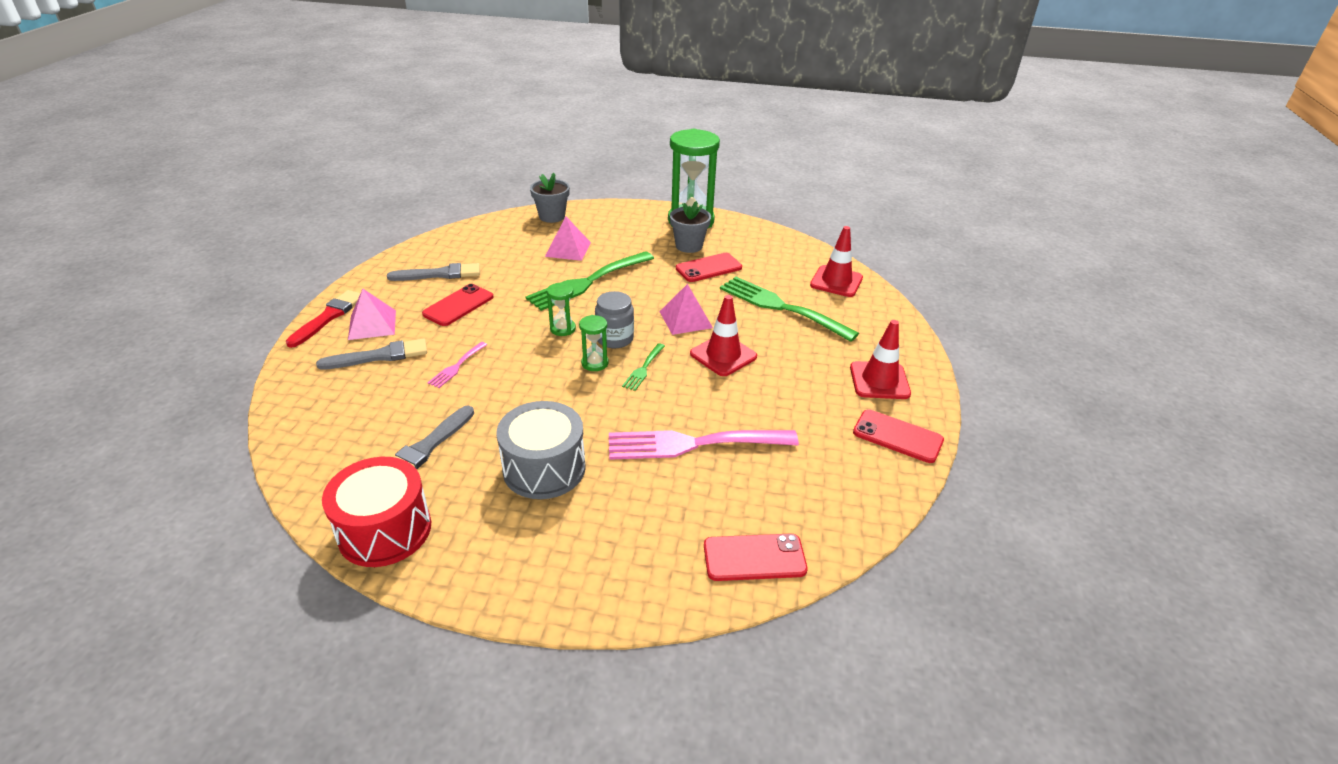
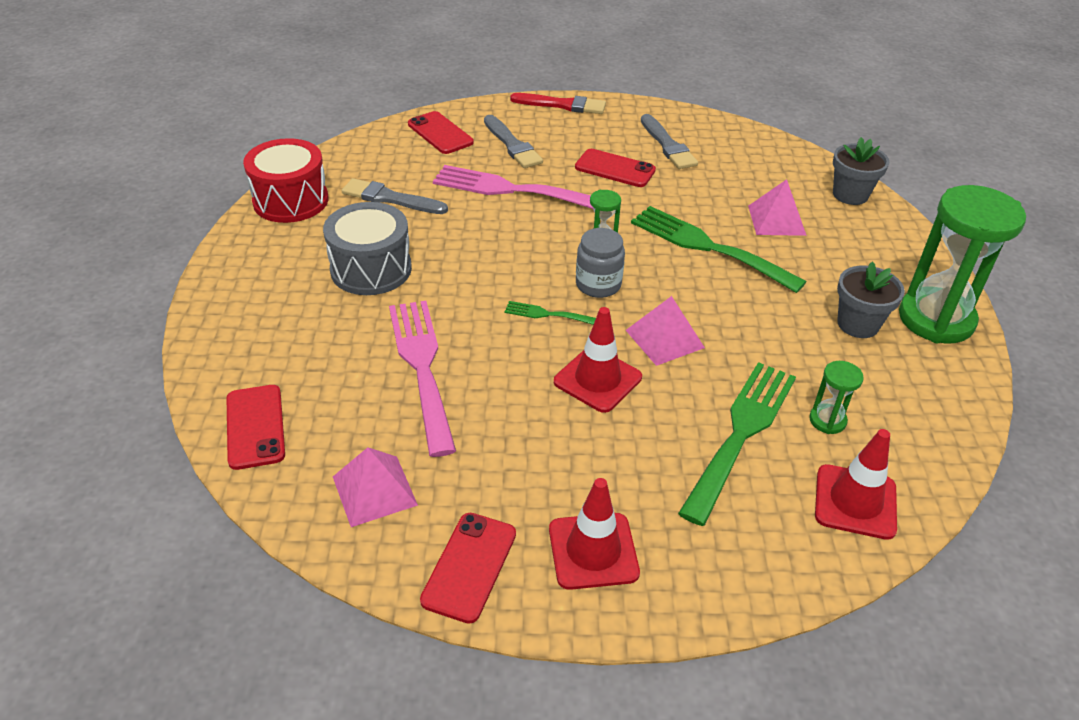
camera: 80 degrees right, 5 degrees up
pink pyramid [348,289,396,340] -> pink pyramid moved to [333,447,418,527]
pink fork [427,342,487,388] -> pink fork [433,165,594,209], size x2.17
green hourglass [579,315,609,371] -> green hourglass moved to [809,361,864,434]
red phone [676,253,742,282] -> red phone moved to [408,111,474,154]

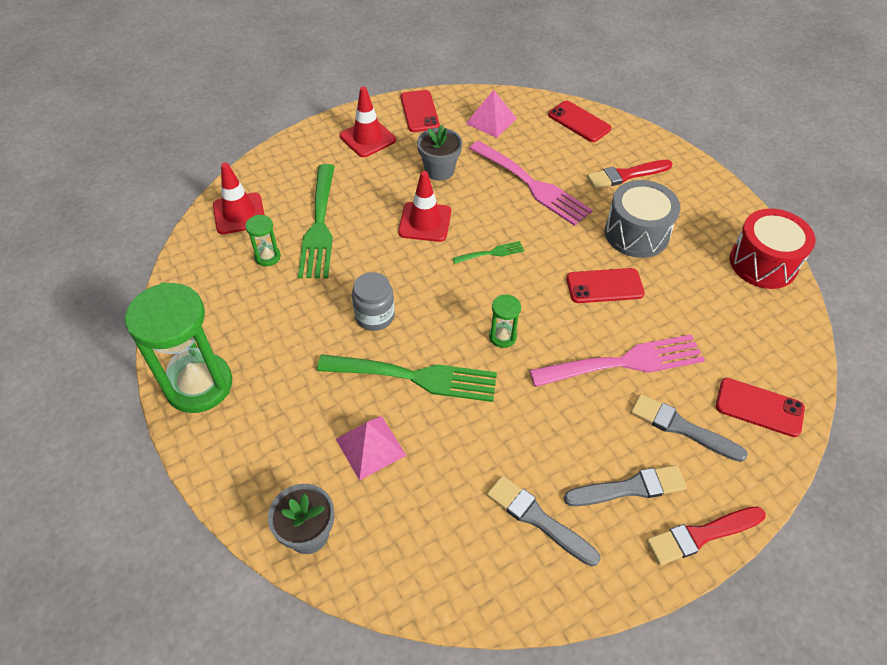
camera: 150 degrees right, 10 degrees up
grey brush [342,178,448,214] -> grey brush moved to [564,465,687,506]
red phone [575,149,656,187] -> red phone moved to [566,268,645,303]
grey jar [576,228,625,298] -> grey jar moved to [352,272,395,331]
pink pyramid [626,296,705,366] -> none
grey flower pot [837,261,905,338] -> grey flower pot moved to [417,125,462,181]
none -> red brush [587,160,673,189]

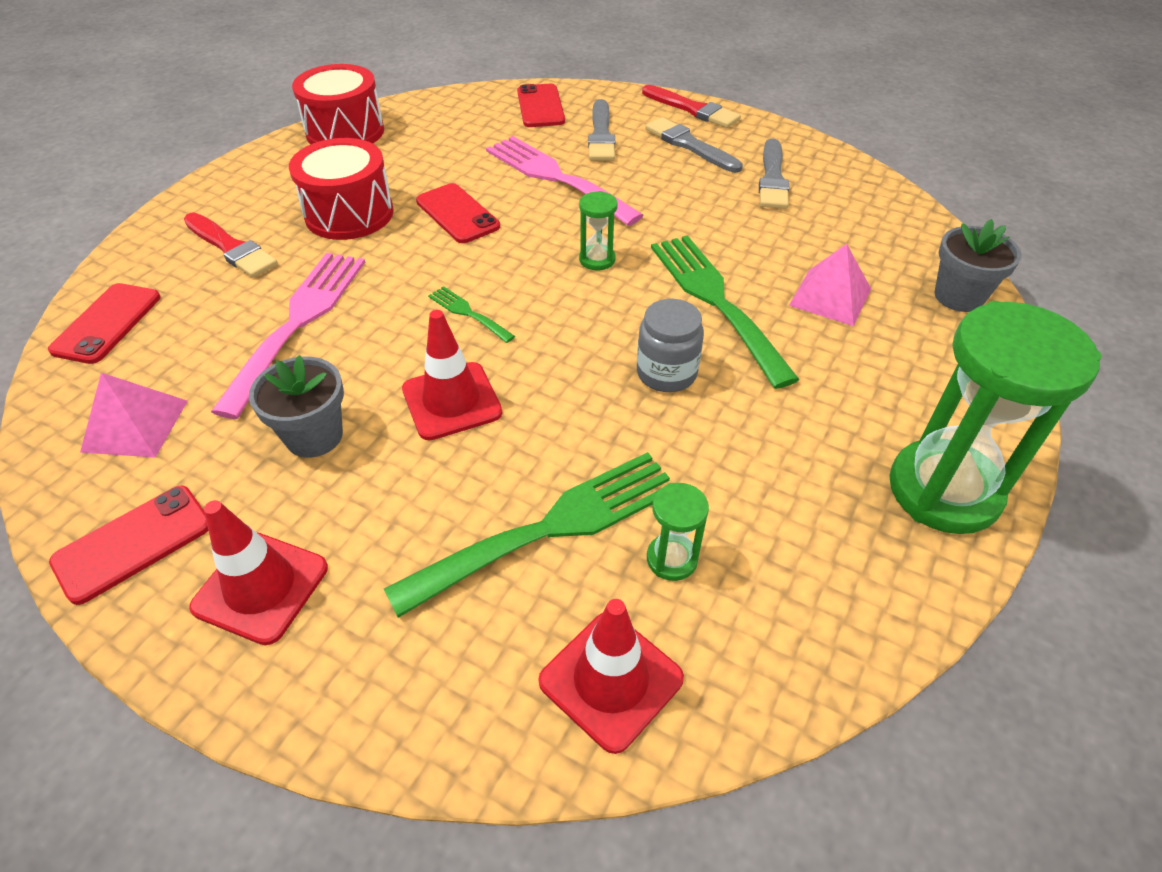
camera: 120 degrees left, 5 degrees down
grey drum [605,180,681,258] -> red drum [289,138,394,240]

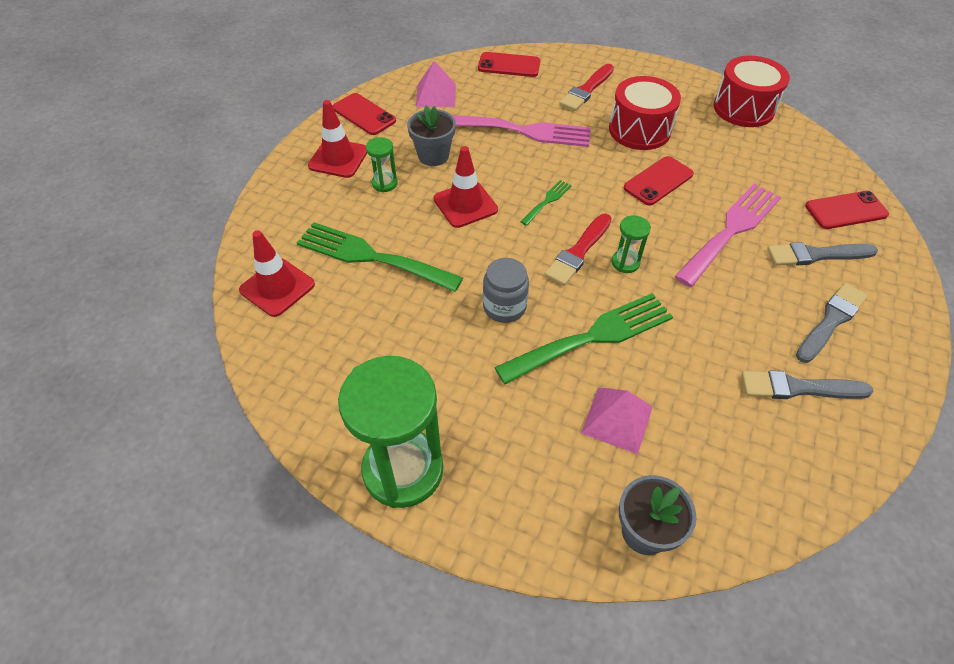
camera: 85 degrees right, 5 degrees up
green fork [384,452,670,618] -> green fork turned 150 degrees clockwise [297,222,463,292]
red brush [642,85,741,128] -> red brush moved to [544,214,612,286]
green hourglass [647,483,709,581] -> green hourglass moved to [366,137,398,192]

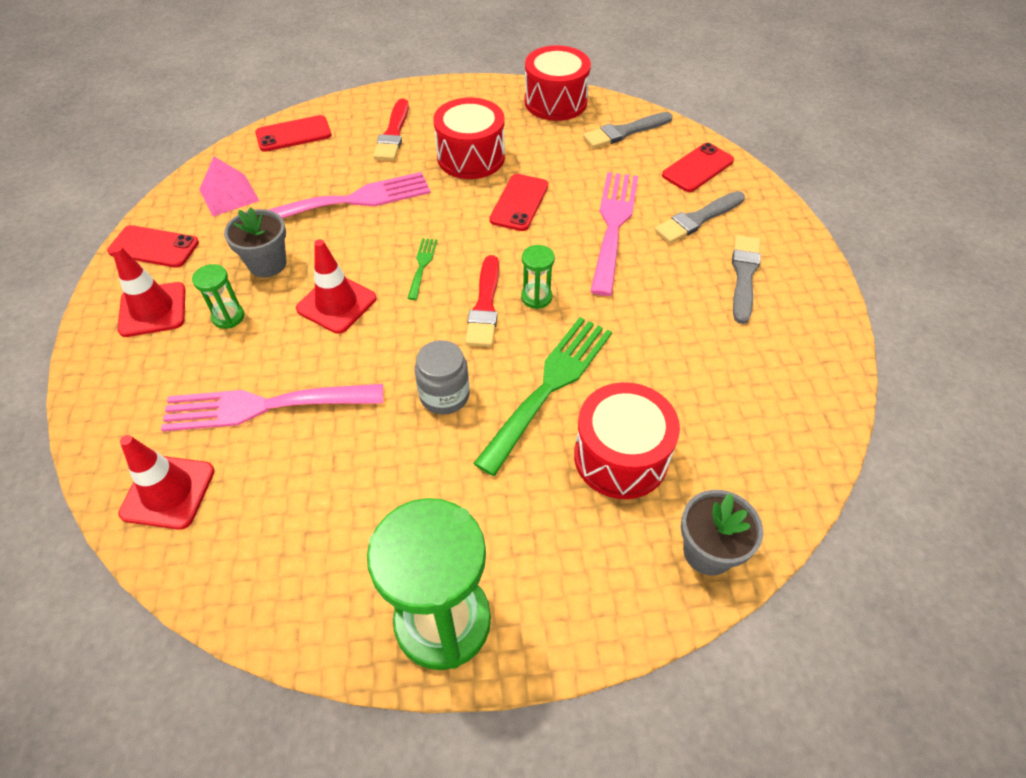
camera: 30 degrees left, 0 degrees up
green fork [297,222,463,292] -> pink fork [161,384,383,432]
pink pyramid [581,387,653,454] -> red drum [574,382,680,499]
grey brush [741,370,873,399] -> grey brush moved to [583,112,673,148]

